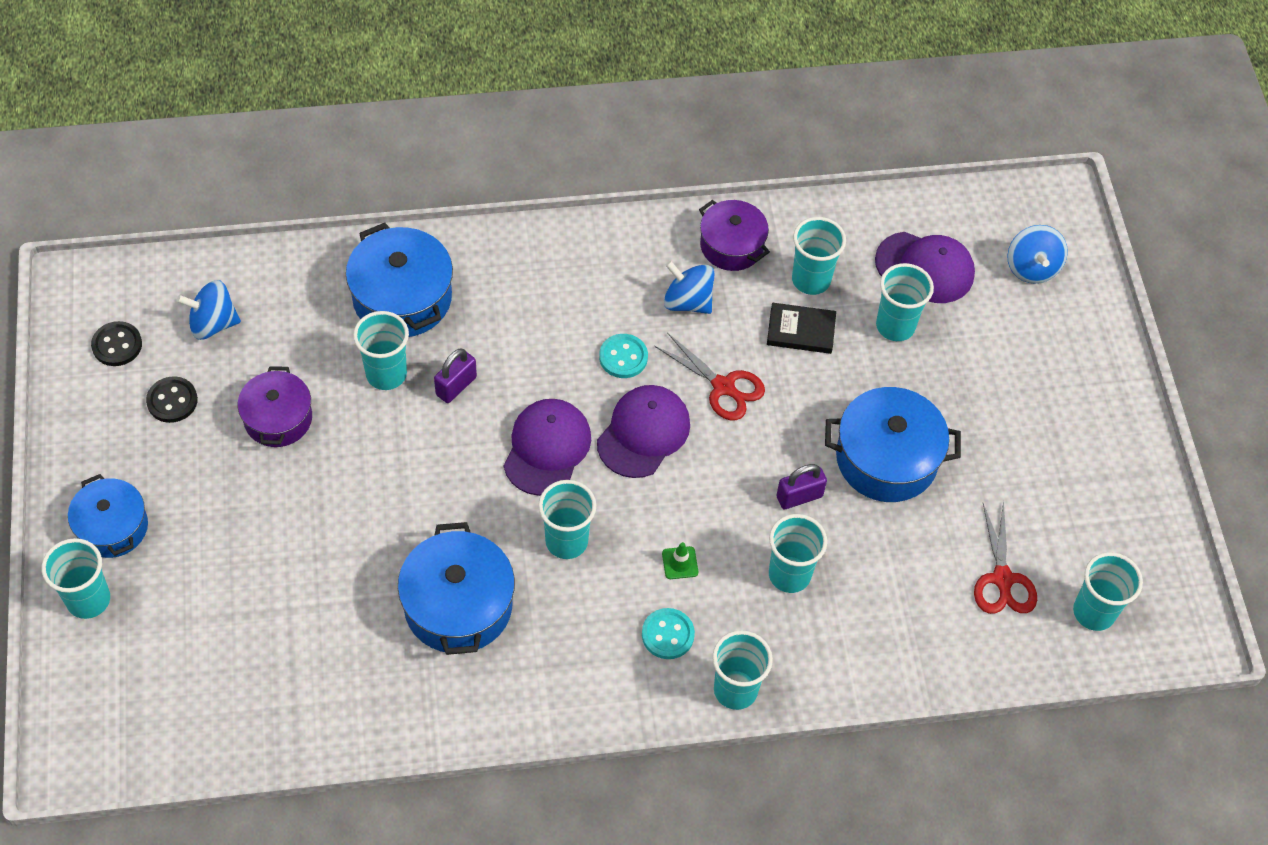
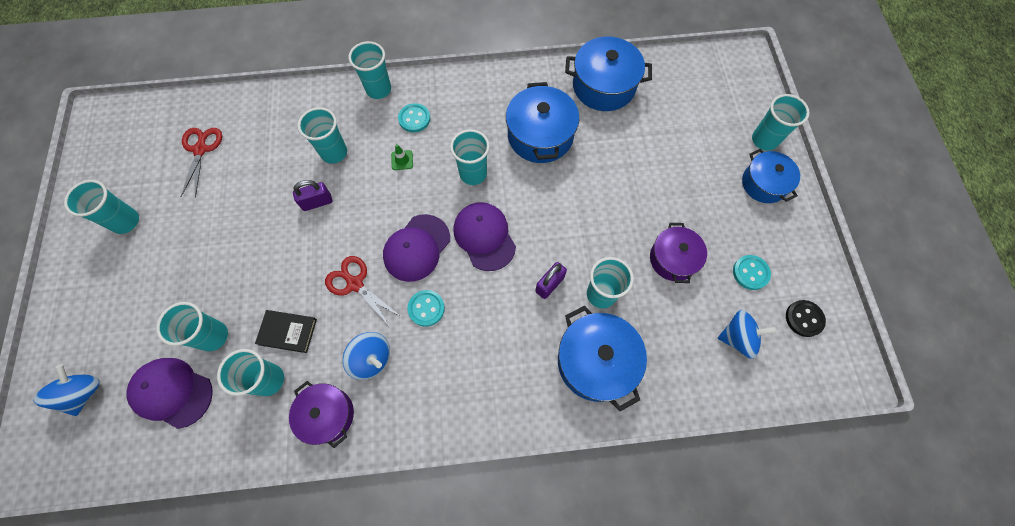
camera: 175 degrees left, 10 degrees up
black button [146,377,198,423] -> turquoise button [733,255,771,290]
purple cap [504,399,591,496] -> purple cap turned 135 degrees clockwise [454,202,516,271]
blue pot [825,387,961,502] -> blue pot moved to [565,37,652,111]
turquoise cup [1073,552,1143,631] -> turquoise cup moved to [64,180,139,234]

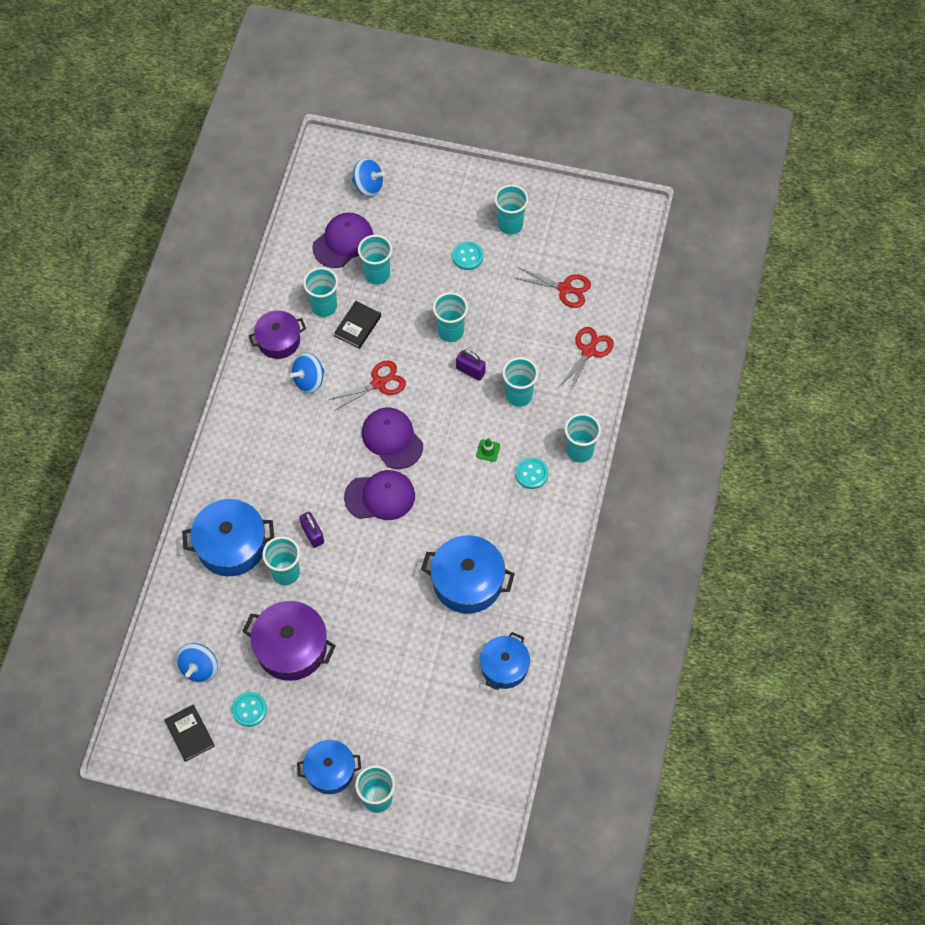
camera: 110 degrees right, 5 degrees down
purple padlock [293,180,332,211] -> purple padlock turned 60 degrees counterclockwise [456,350,486,381]
turquoise button [407,290,445,327] -> turquoise button moved to [452,241,483,270]
turquoise cup [450,129,490,185] -> turquoise cup moved to [433,292,468,342]
blue pot [565,37,652,111] -> blue pot [480,632,530,690], size x0.66
purple pot [650,223,707,283] -> purple pot [243,601,336,681], size x1.51
black button [786,300,826,337] -> black book [164,704,215,762]
none -> red scissors [558,327,614,393]

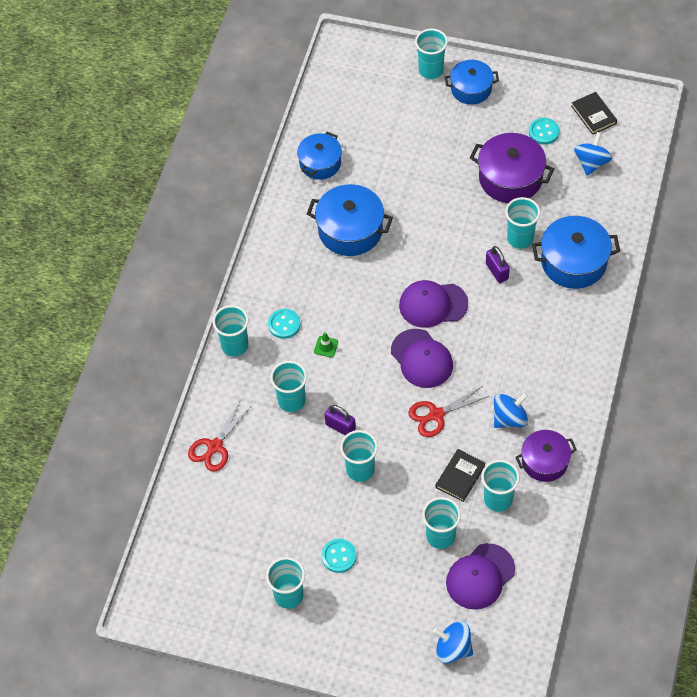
camera: 175 degrees left, 5 degrees down
red scissors [515,267,591,308] -> none

